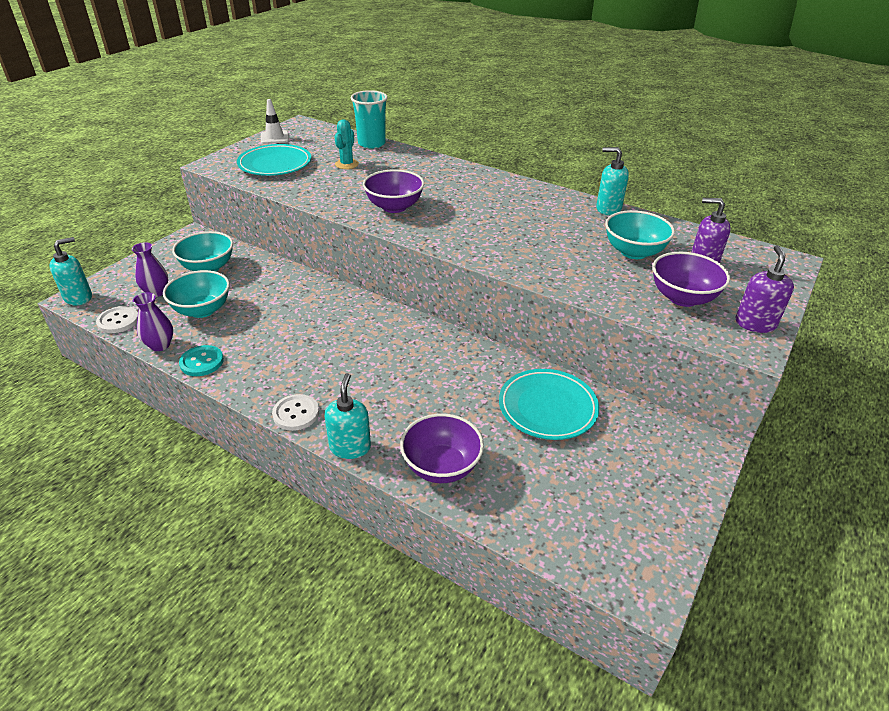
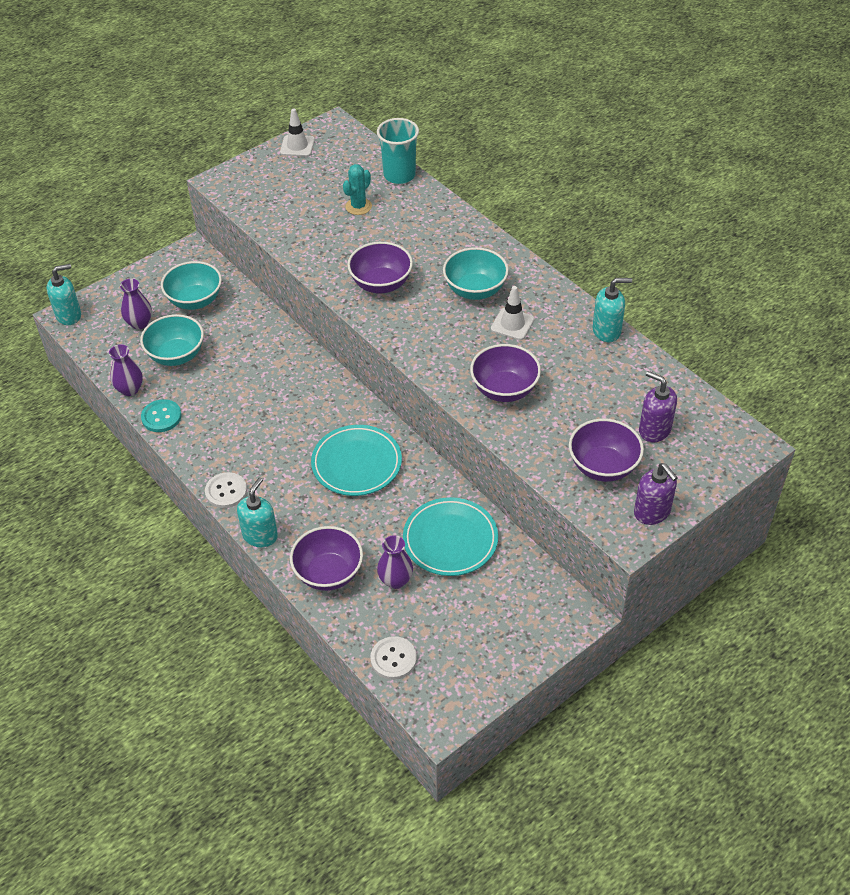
camera: 20 degrees right, 10 degrees up
white button [96,306,138,333] -> white button moved to [370,636,417,680]
turquoise plate [237,144,311,176] -> turquoise plate moved to [311,425,402,496]
turquoise soap dispenser [596,147,629,215] -> turquoise soap dispenser turned 135 degrees clockwise [593,278,632,342]
turquoise bowl [605,210,675,259] -> turquoise bowl moved to [443,247,509,300]
purple soap dispenser [736,245,794,333] -> purple soap dispenser turned 120 degrees clockwise [634,463,678,525]
none -> purple vase [377,535,413,589]
none -> purple bowl [470,344,541,402]
none -> white traffic cone [491,286,535,340]

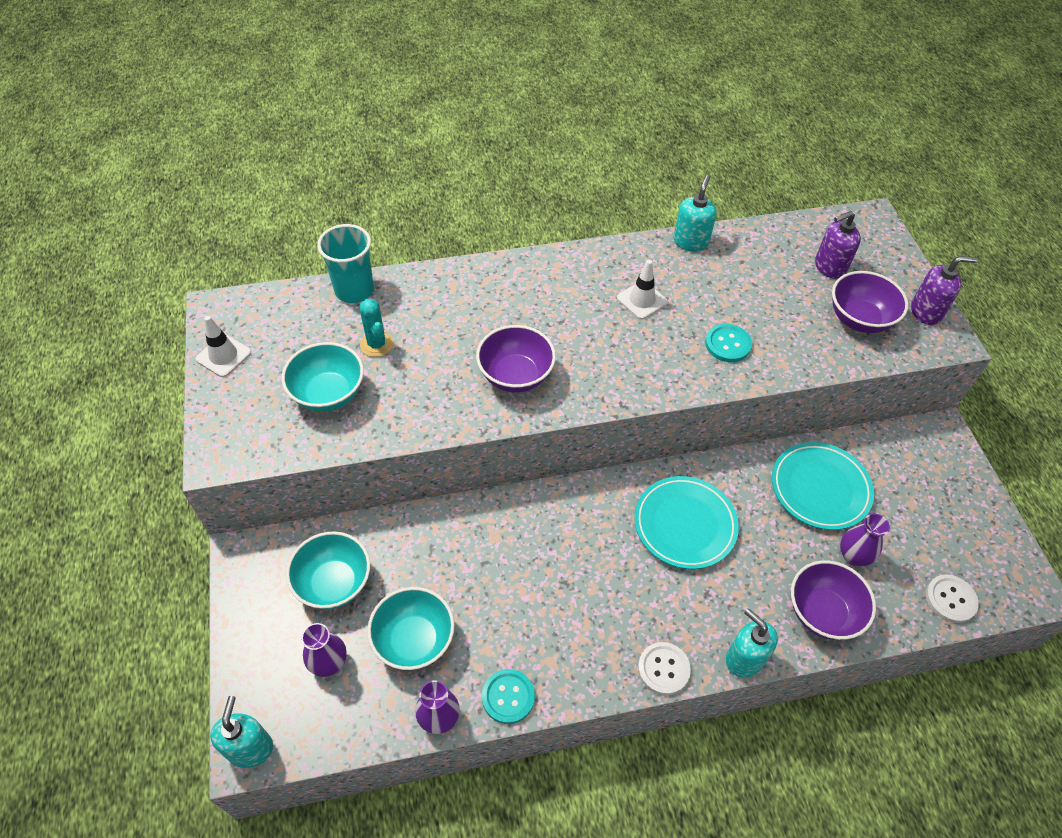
camera: 65 degrees left, 5 degrees up
turquoise bowl [443,247,509,300] -> turquoise bowl moved to [282,342,364,412]
purple bowl [470,344,541,402] -> turquoise button [705,324,752,362]

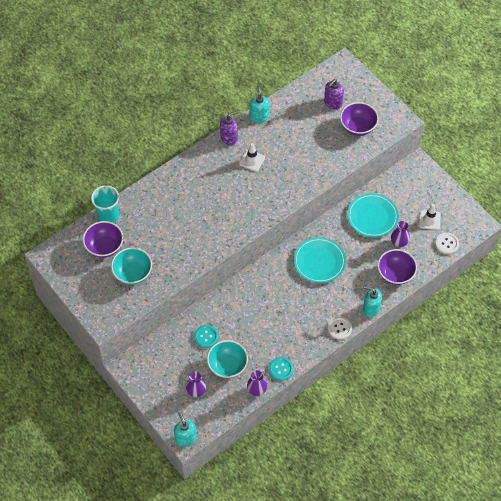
camera: 25 degrees left, 5 degrees up
white traffic cone [196,316,251,377] -> white traffic cone moved to [419,204,441,230]
turquoise bowl [286,531,370,609] -> none
turquoise cactus [360,299,393,357] -> none
purple bowl [476,325,556,393] -> purple bowl moved to [83,221,123,258]
turquoise button [705,324,752,362] -> turquoise button moved to [194,325,219,348]
purple soap dispenser [911,256,978,325] -> purple soap dispenser moved to [220,110,238,145]

